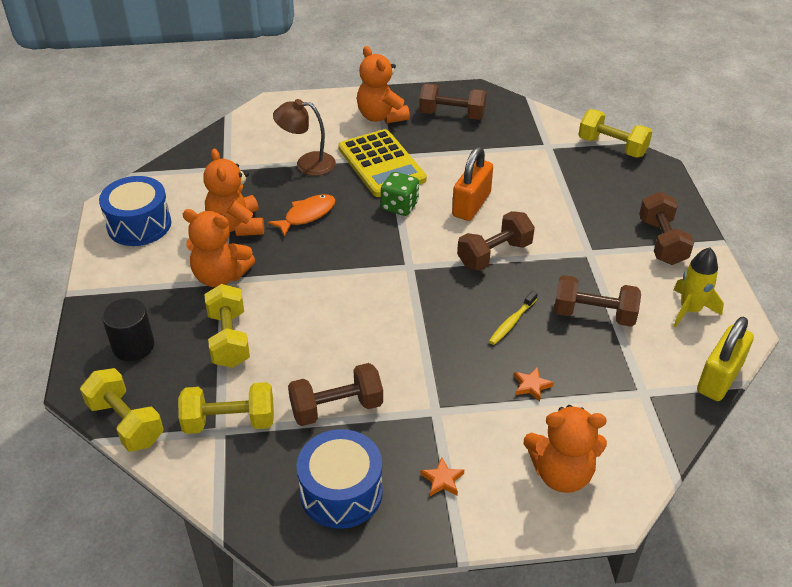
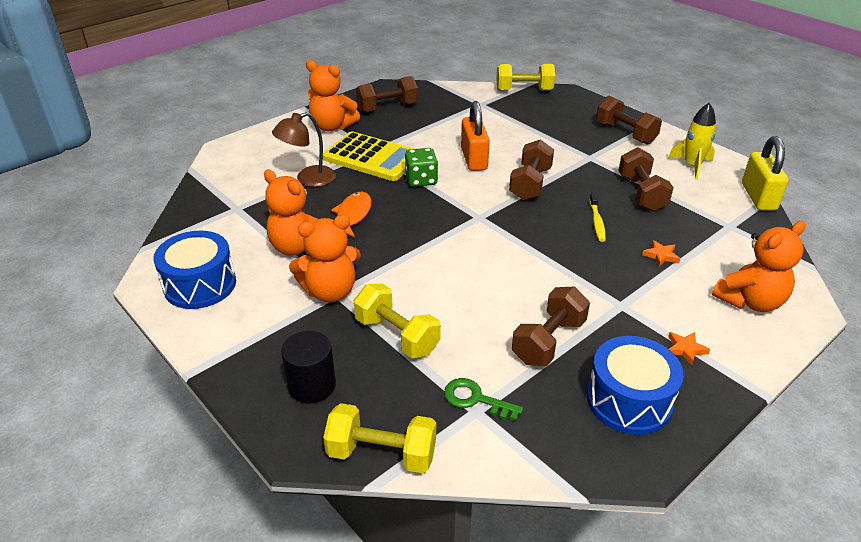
camera: 35 degrees left, 5 degrees down
yellow dumbbell [178,382,274,434] -> green key [444,378,523,421]
brown dumbbell [554,275,641,327] -> brown dumbbell turned 75 degrees counterclockwise [618,147,674,211]

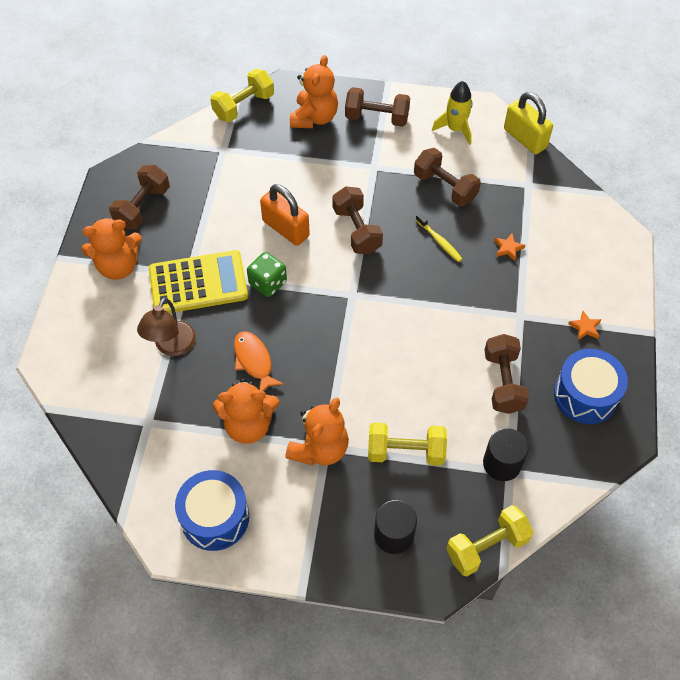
camera: 40 degrees left, 20 degrees up
green key [444,378,523,421] -> black cylinder [483,428,529,481]
orange teddy bear [712,221,806,312] -> orange teddy bear moved to [290,55,338,128]

